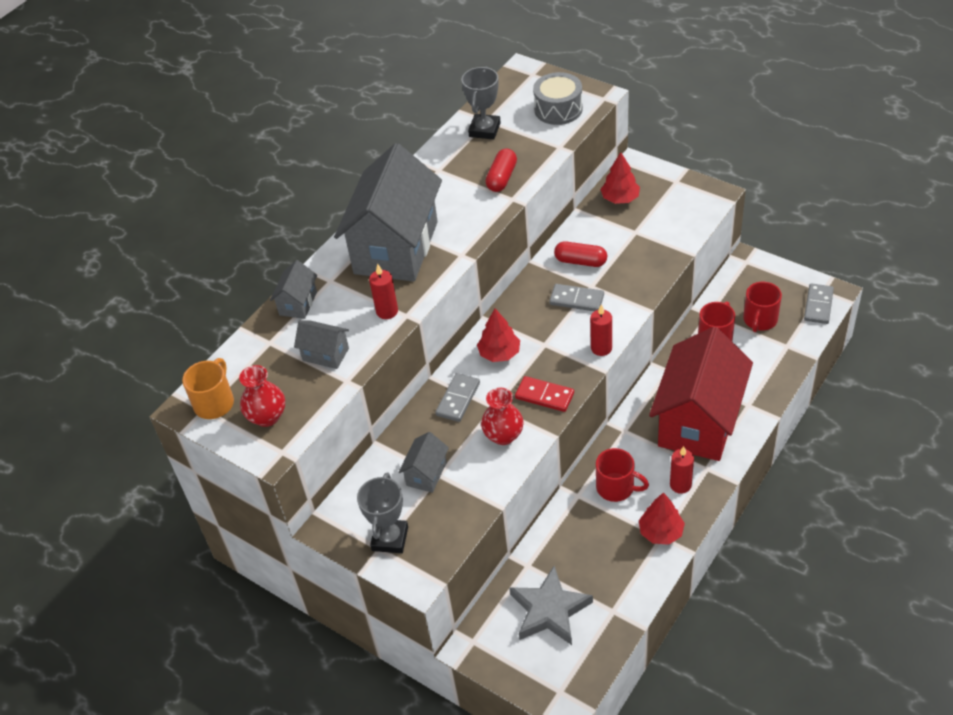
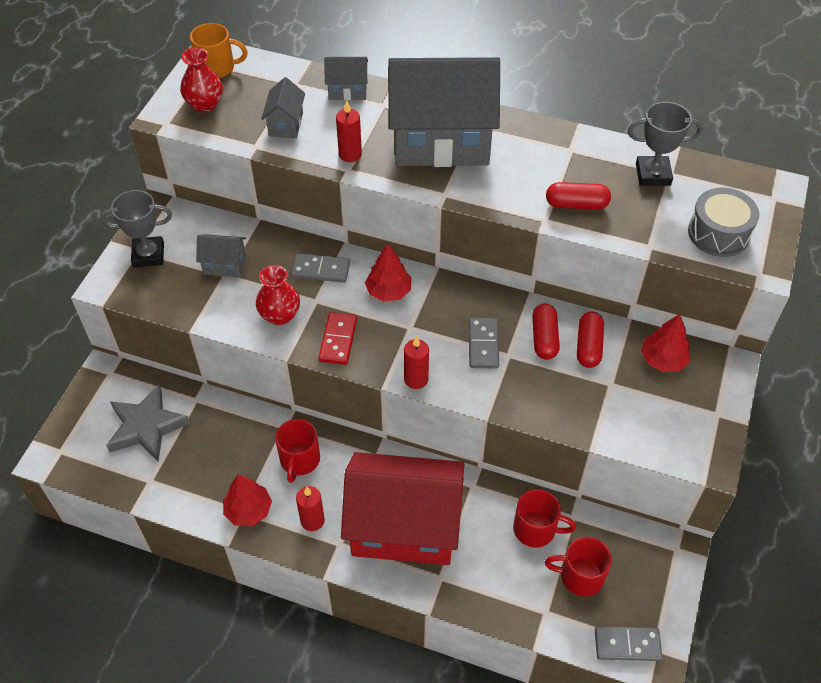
camera: 70 degrees right, 5 degrees up
none -> red capsule [577,311,604,368]

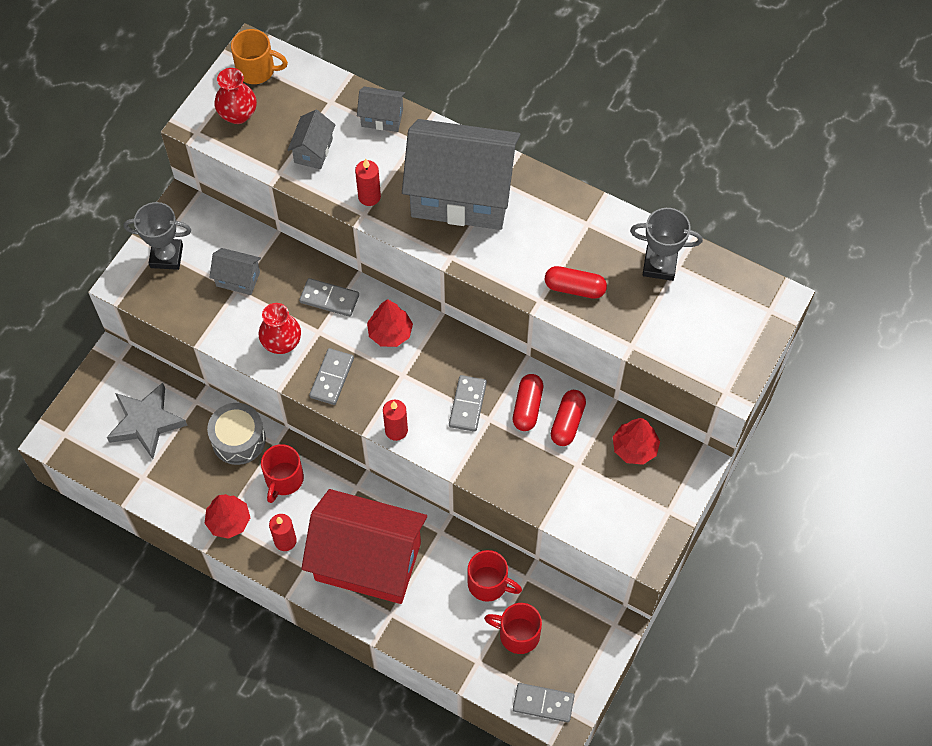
camera: 10 degrees right, 10 degrees up
red domino [318,312,357,365] -> grey domino [309,348,354,405]
grey drum [688,188,759,257] -> grey drum moved to [207,403,266,465]

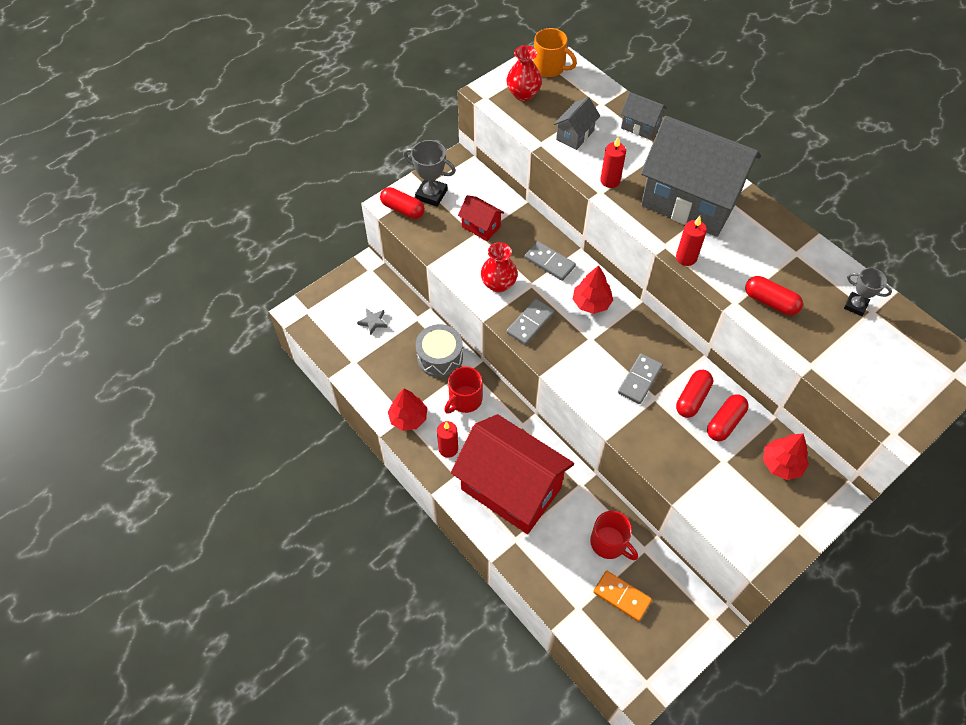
camera: 20 degrees right, 5 degrees down
grey star [107,383,188,459] -> grey star [357,309,387,335], size x0.46
grey house [209,248,261,295] -> red house [458,195,504,241]
red candle [383,400,408,441] -> red candle moved to [676,216,707,266]
red mug [484,603,542,654] -> orange domino [593,571,652,622]
grey domino [513,683,574,722] -> none
grey trophy [630,208,703,281] -> grey trophy [844,268,892,316], size x0.65
none -> red capsule [380,187,425,219]

